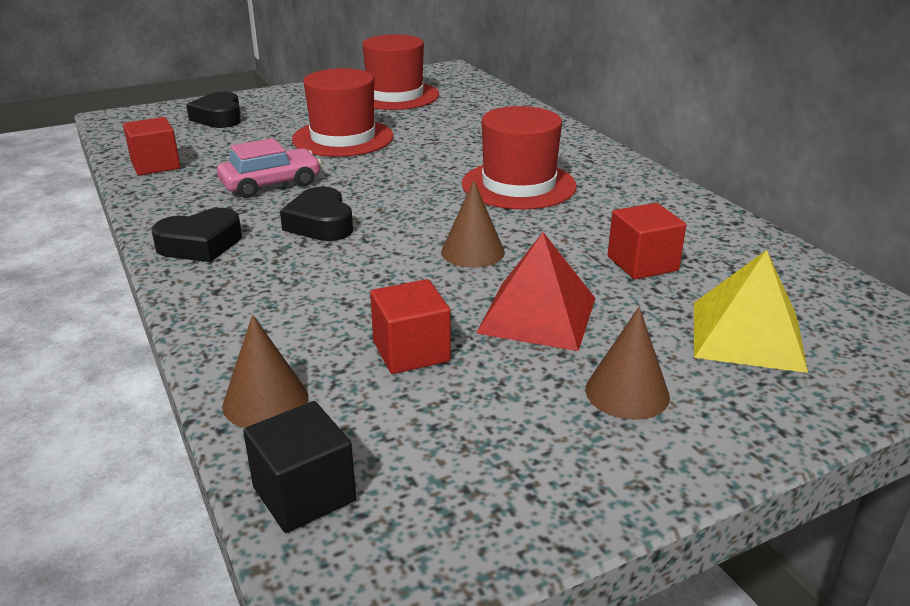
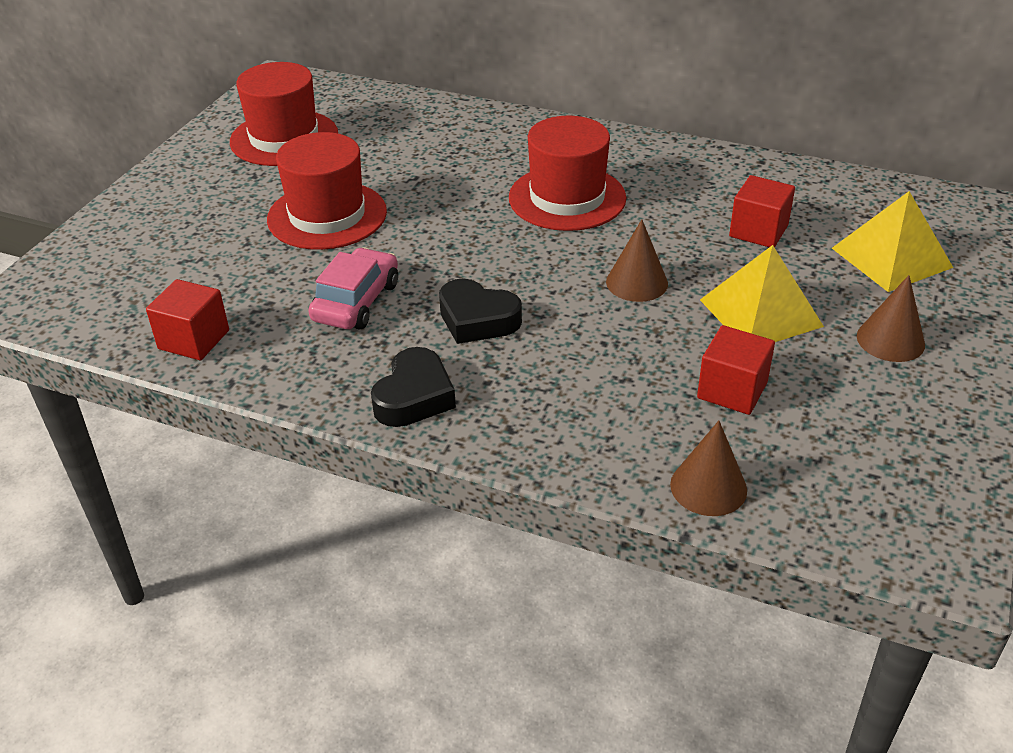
camera: 40 degrees left, 10 degrees up
black heart [186,92,241,128] -> none
black cube [243,401,356,533] -> none
red pyramid [476,232,596,351] -> yellow pyramid [700,245,824,342]

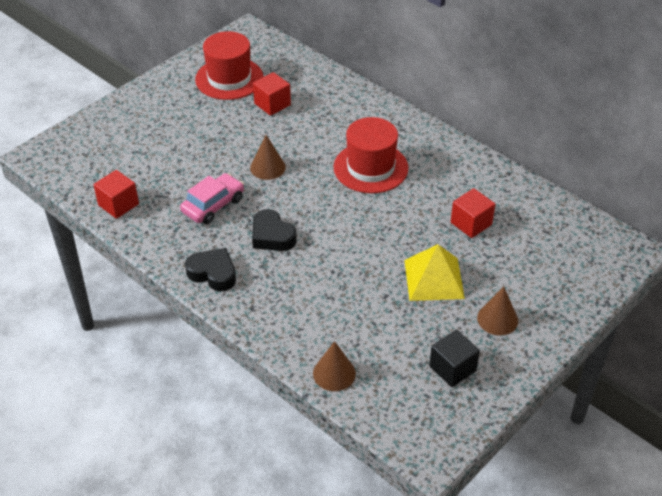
camera: 20 degrees right, 5 degrees up
red hat [267,132,387,250] -> none
black heart [371,347,456,427] -> black heart turned 105 degrees counterclockwise [185,248,236,292]
brown cone [606,219,668,302] -> brown cone moved to [250,135,286,180]
red cube [697,325,775,415] -> red cube moved to [253,72,291,116]
yellow pyramid [832,191,953,292] -> none
none -> black cube [429,330,480,387]

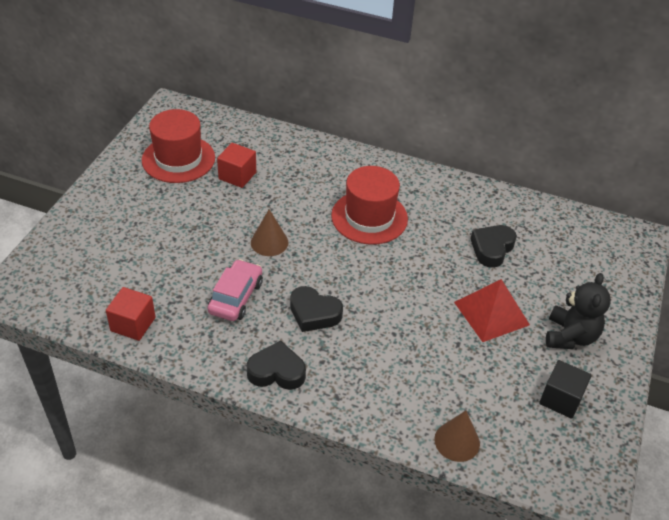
camera: 25 degrees left, 0 degrees up
yellow pyramid [404,244,465,301] -> red pyramid [454,279,530,342]
red cube [451,188,495,238] -> black heart [471,225,517,268]
brown cone [477,287,518,335] -> black teddy bear [546,273,611,349]

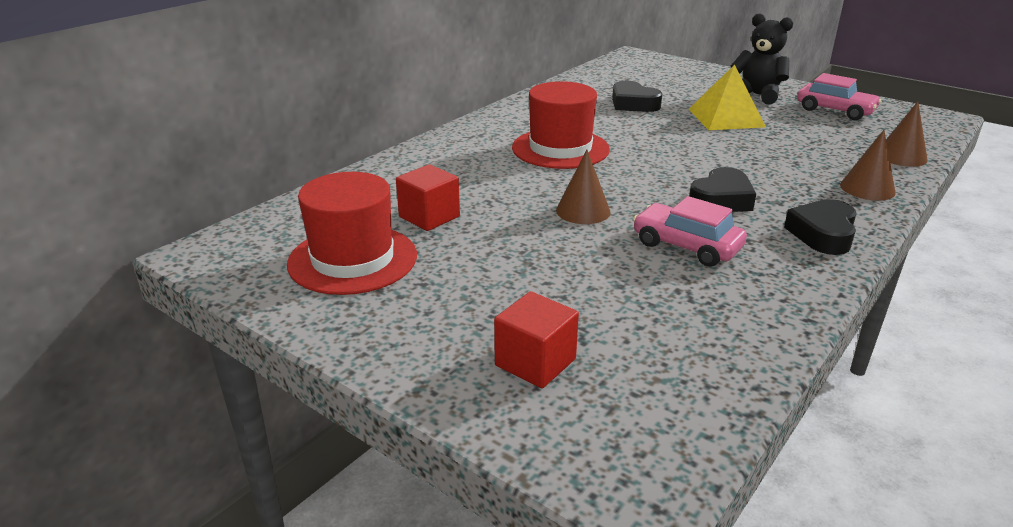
camera: 70 degrees left, 15 degrees down
red cube [106,287,155,341] -> red cube moved to [494,291,579,388]
red pyramid [454,279,530,342] -> yellow pyramid [689,64,766,130]
black cube [539,360,592,419] -> pink car [797,73,882,120]
none -> brown cone [840,130,896,201]

